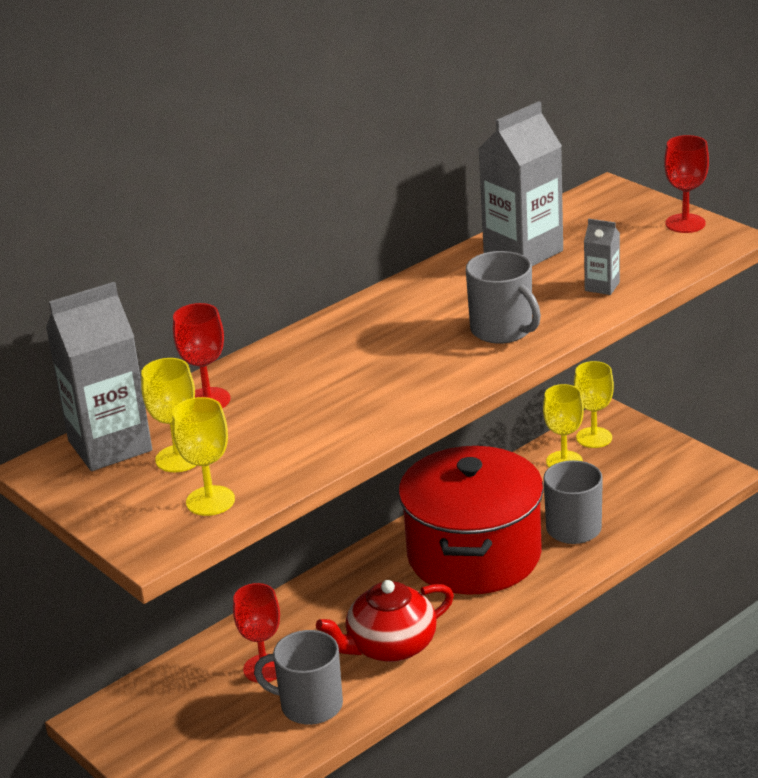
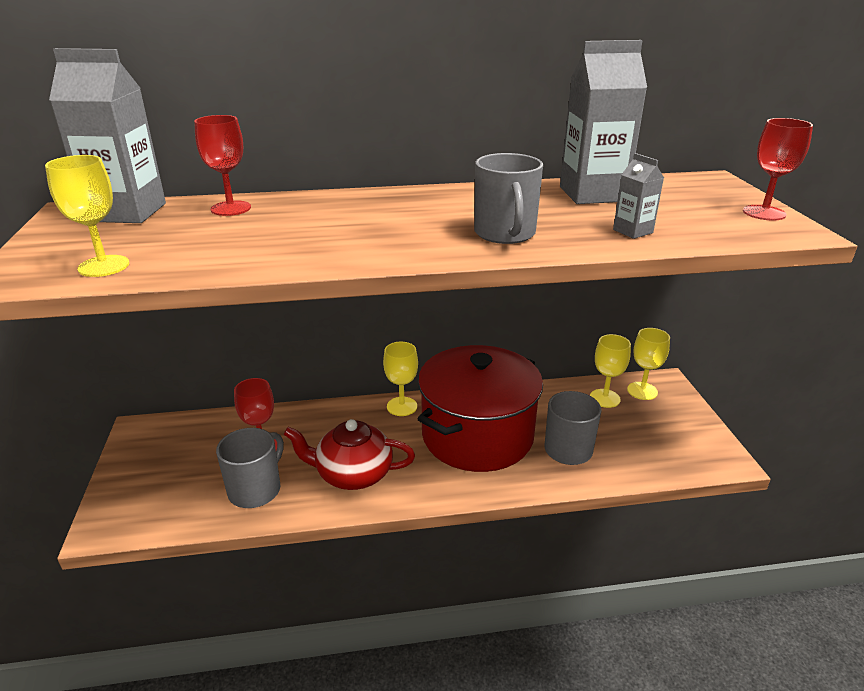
camera: 30 degrees right, 0 degrees up
yellow goblet [141,358,197,472] -> yellow goblet moved to [383,342,418,416]
grey mug [254,630,343,725] -> grey mug turned 75 degrees clockwise [216,428,284,508]

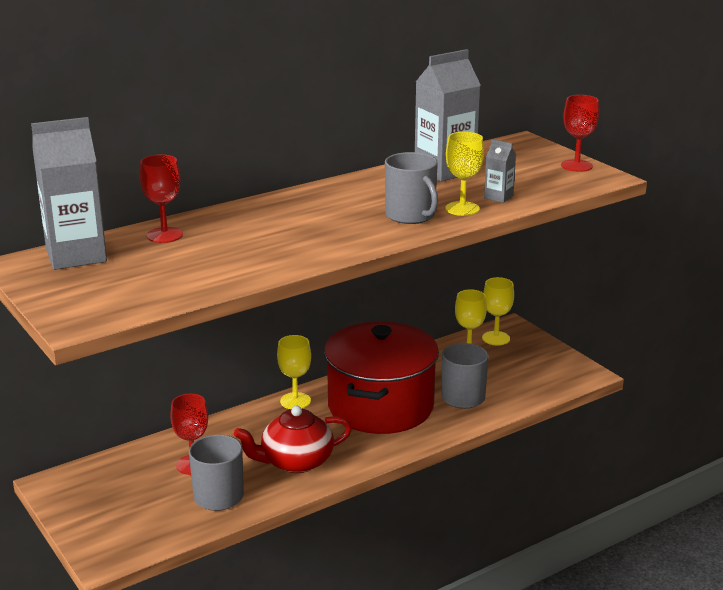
camera: 25 degrees left, 5 degrees down
yellow goblet [45,155,129,277] -> yellow goblet moved to [445,132,484,216]

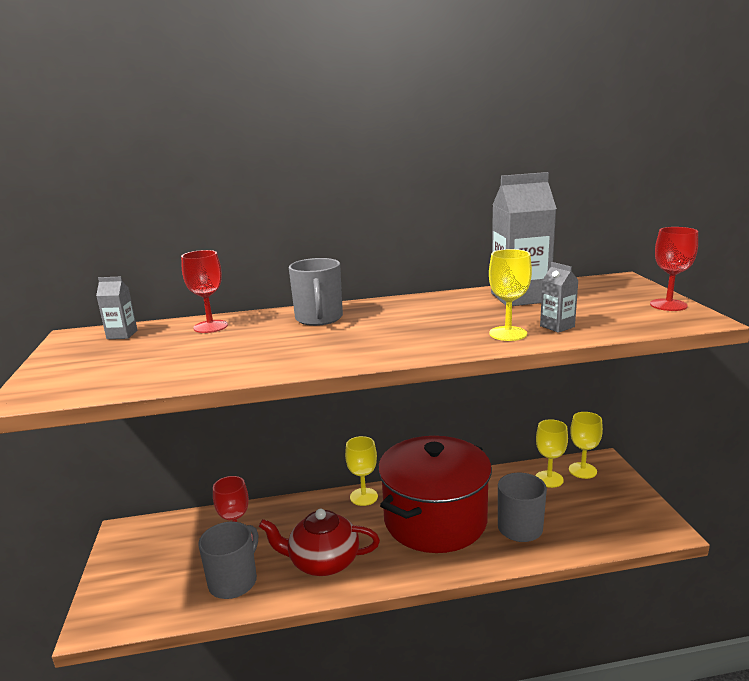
camera: 25 degrees right, 5 degrees down
grey carton [31,117,107,270] -> grey carton [96,277,137,339], size x0.47
grey mug [385,152,438,224] -> grey mug moved to [289,258,343,326]

